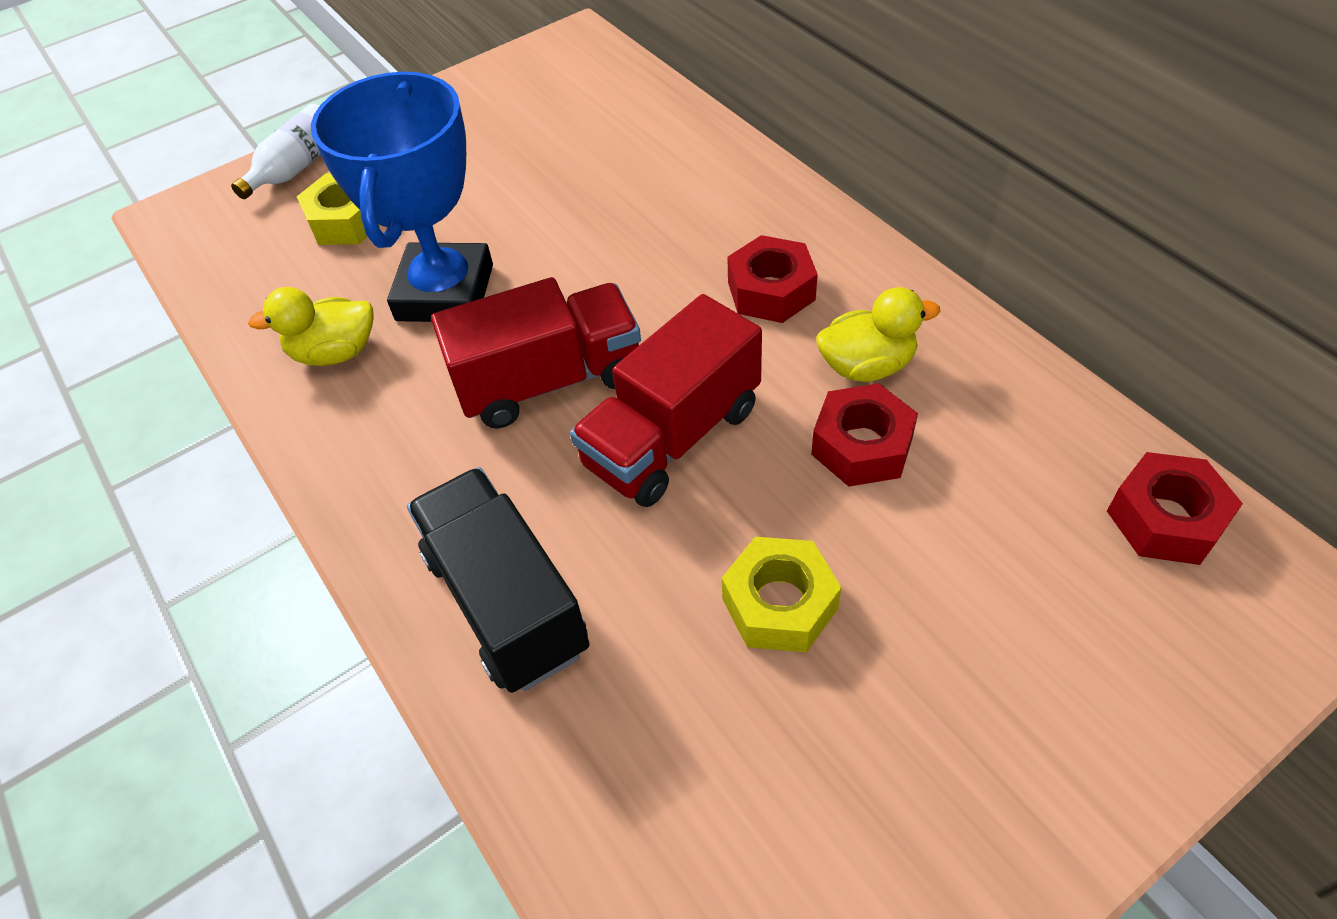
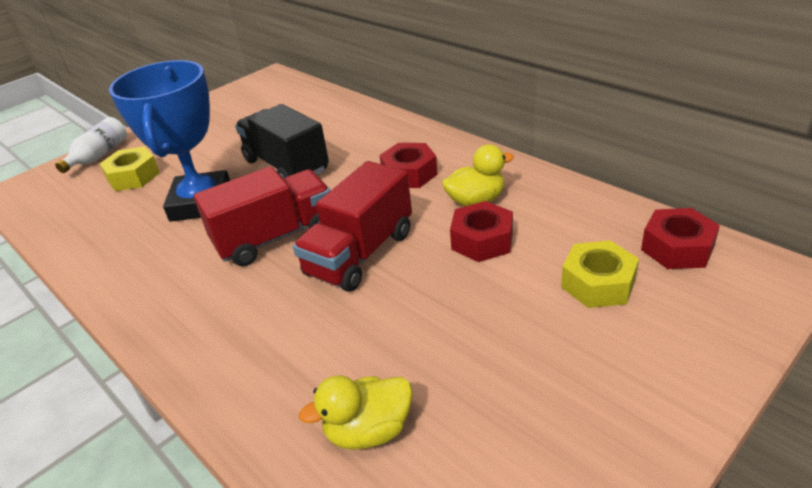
camera: 10 degrees left, 15 degrees down
yellow duck [248,287,374,366] -> yellow duck moved to [299,375,413,450]
black truck [407,467,590,693] -> black truck moved to [235,104,329,179]
yellow nut [722,537,842,653] -> yellow nut moved to [561,240,639,308]

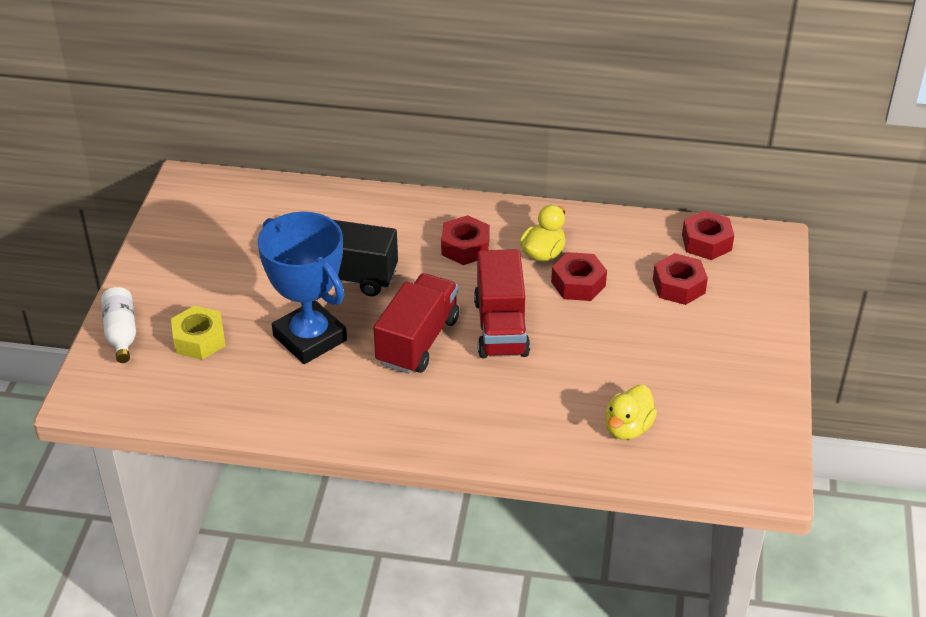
camera: 40 degrees left, 5 degrees up
yellow nut [561,240,639,308] -> red nut [653,253,708,305]

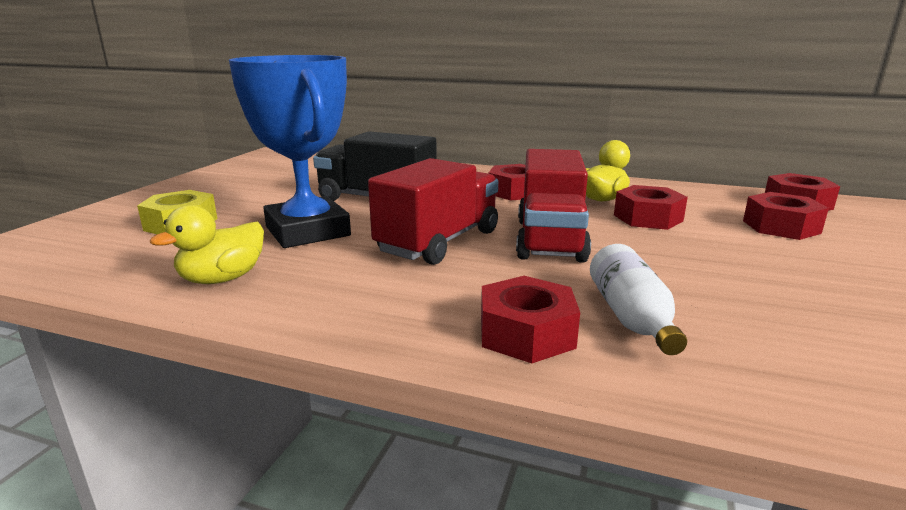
camera: 10 degrees right, 20 degrees down
white bottle [101,287,136,363] -> white bottle moved to [590,244,687,355]
yellow duck [605,385,657,440] -> yellow duck moved to [150,205,264,284]
none -> red nut [481,276,580,363]

